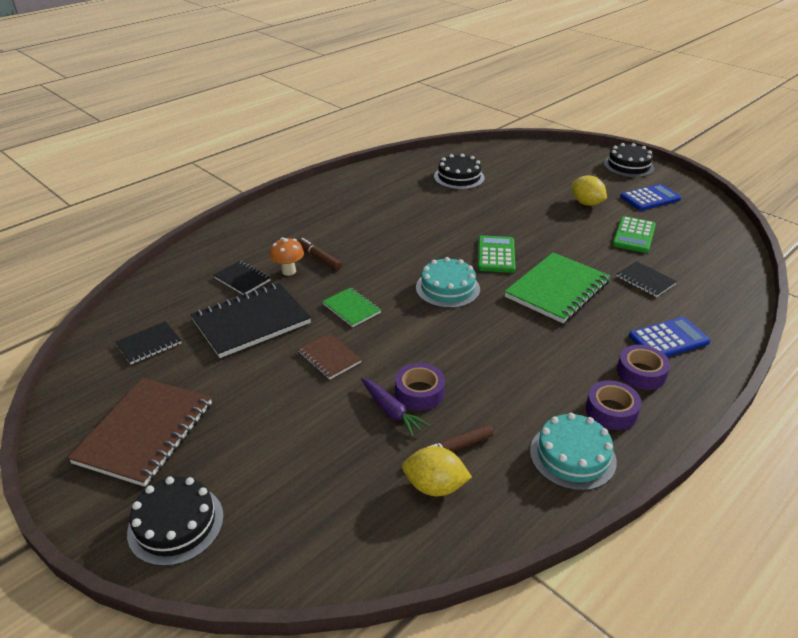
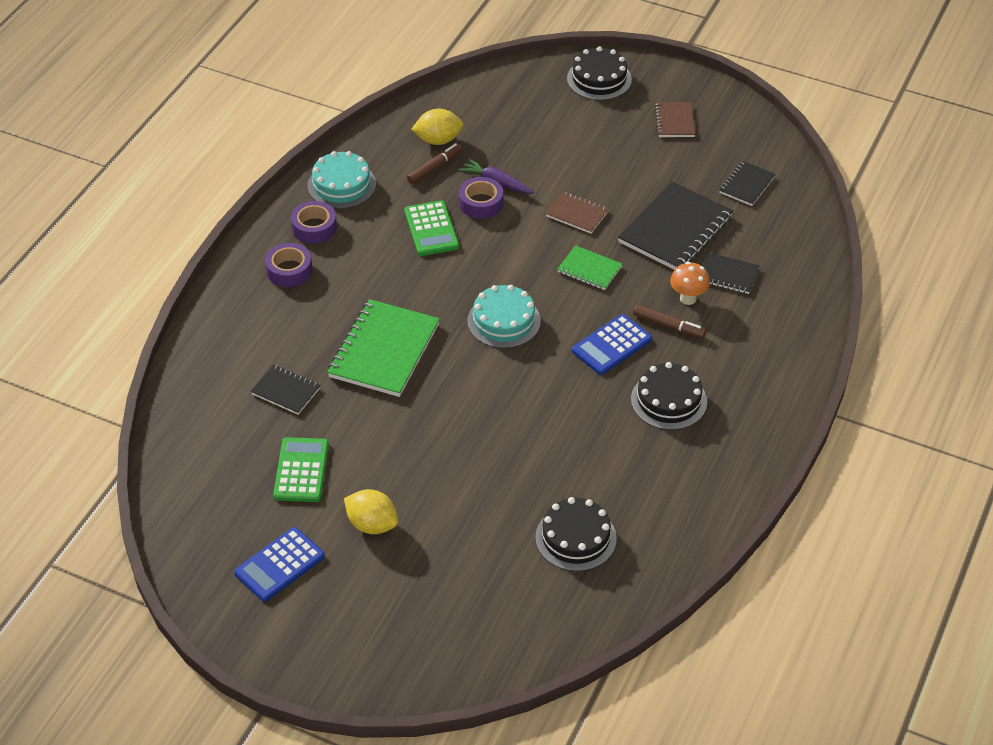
camera: 160 degrees right, 10 degrees up
brown notebook [68,378,212,487] -> brown notebook [655,102,695,137], size x0.52
green calculator [478,235,515,273] -> green calculator moved to [404,200,459,256]
black cake [604,143,655,177] -> black cake moved to [631,362,707,430]
blue calculator [629,317,711,357] -> blue calculator moved to [572,314,652,375]

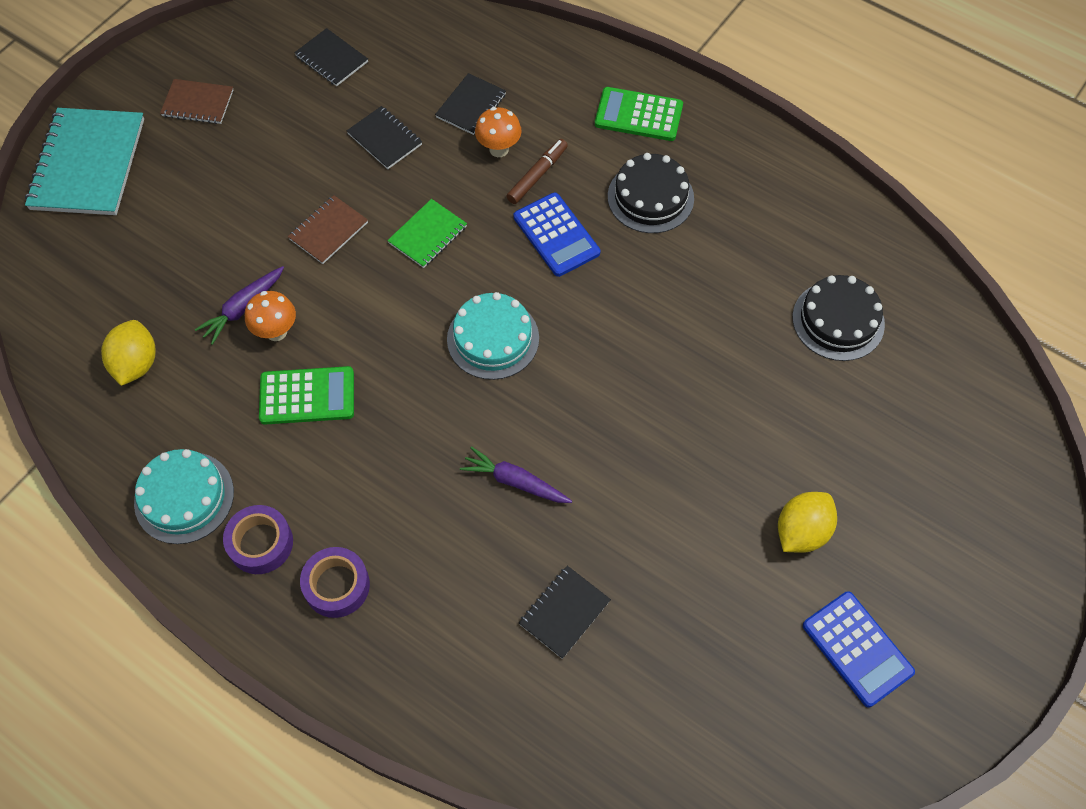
camera: 80 degrees left, 15 degrees up
green calculator [273,437,329,502] -> green calculator moved to [595,87,683,141]
green notebook [327,299,440,397] -> purple carrot [460,446,572,503]
brown marker [407,143,462,184] -> none
purple tape [459,177,503,219] -> orange mushroom [245,291,296,341]
black cake [567,46,632,100] -> turquoise notebook [25,108,144,215]
black notebook [618,182,733,270] -> black notebook [347,106,422,169], size x0.52

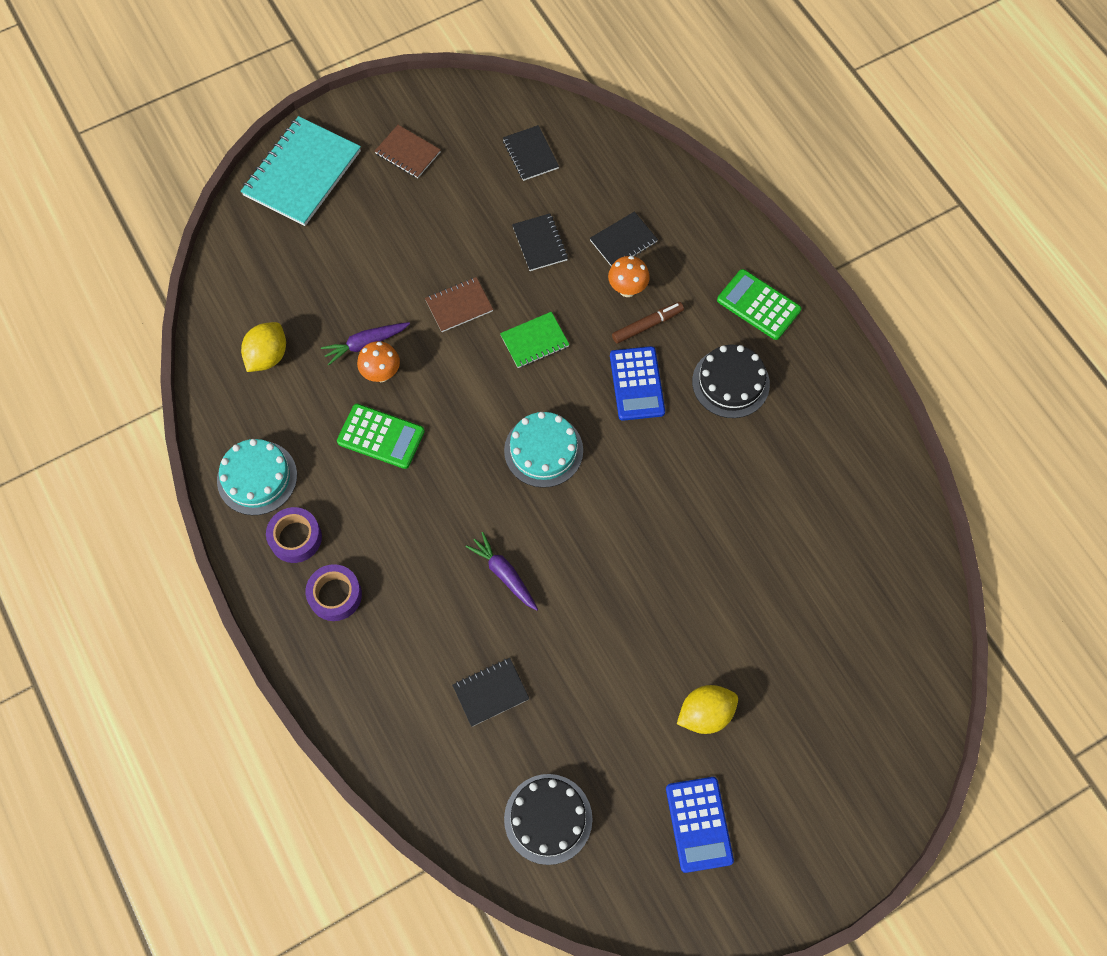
camera: 25 degrees right, 5 degrees up
black cake [793,275,885,361] -> black cake moved to [504,774,592,865]

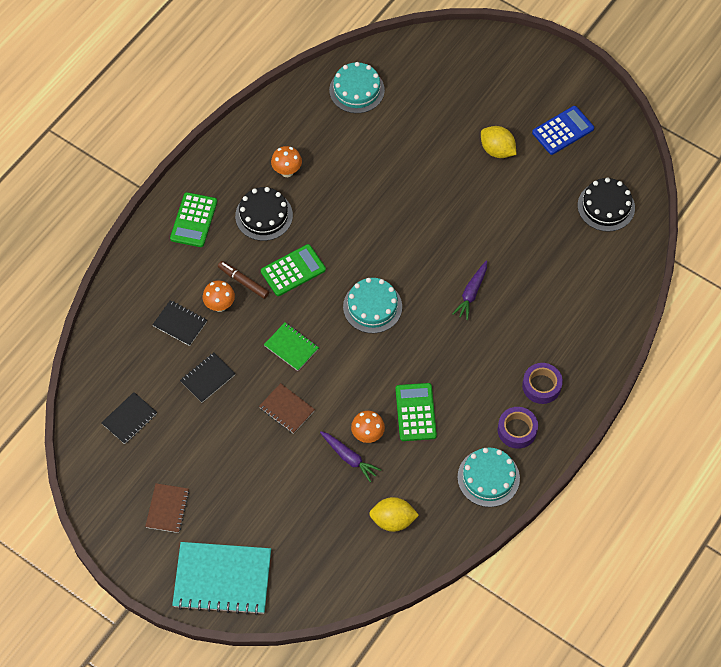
camera: 115 degrees left, 5 degrees down
black notebook [452,658,530,727] -> none
blue calculator [610,346,665,421] -> green calculator [261,244,326,296]
none -> orange mushroom [271,146,302,177]
none -> turquoise cake [329,62,385,113]

